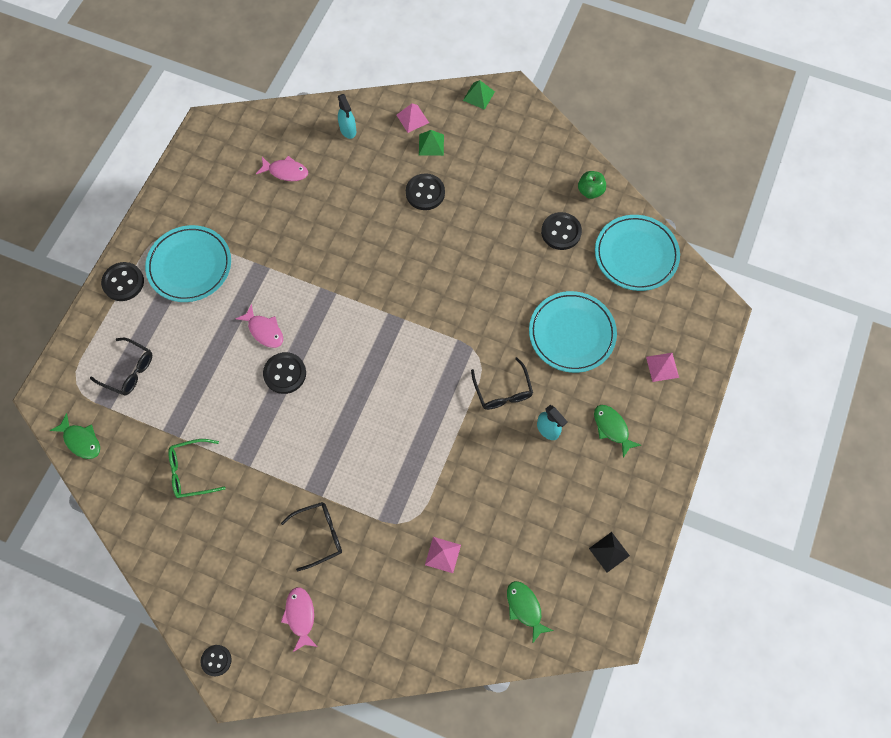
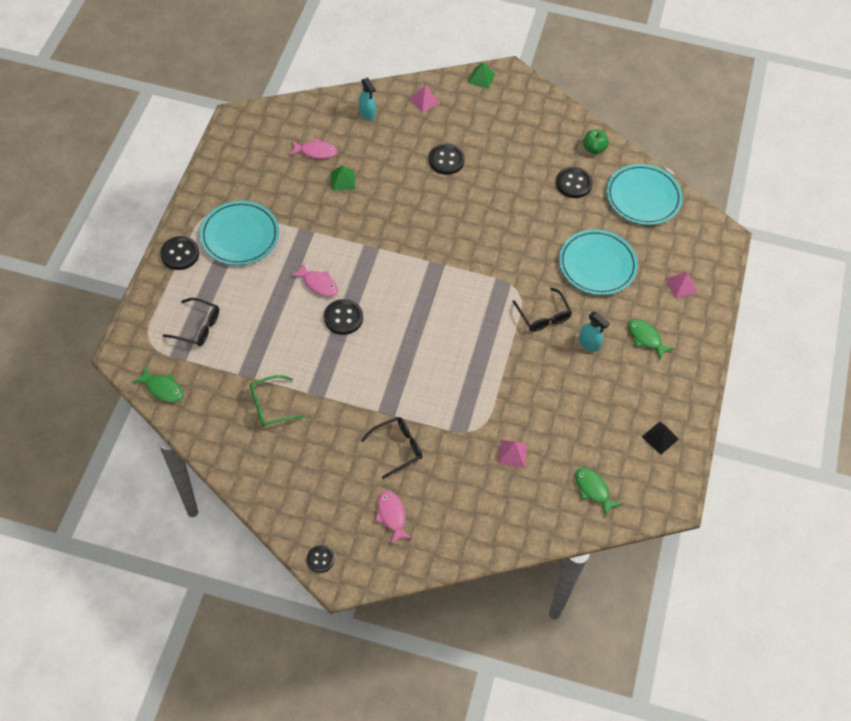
camera: 10 degrees left, 10 degrees down
green pyramid [419,130,444,156] -> green pyramid moved to [330,165,355,191]

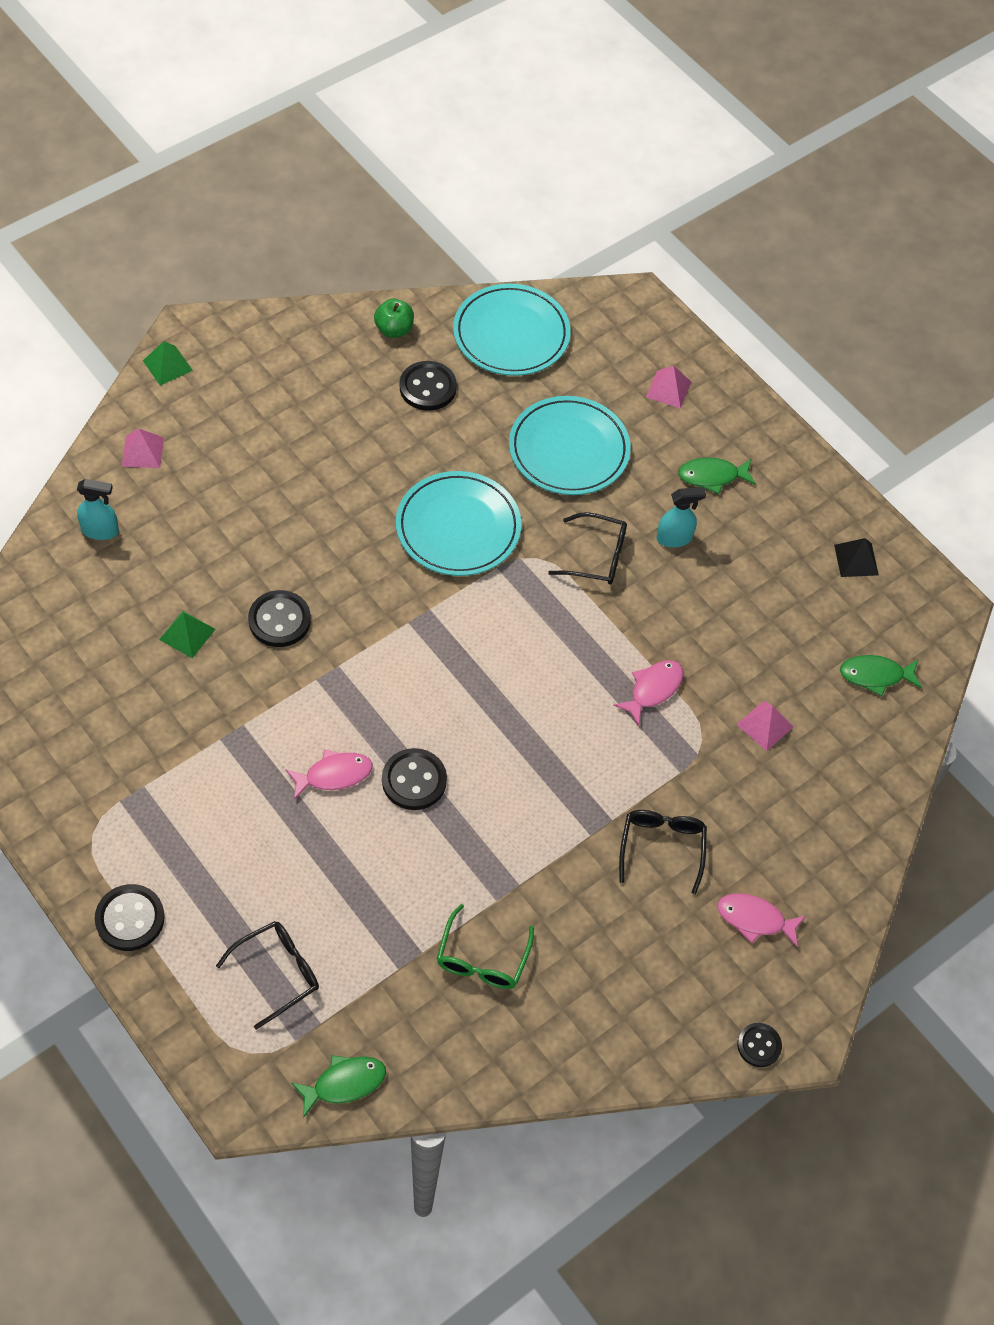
camera: 55 degrees left, 0 degrees up
turquoise plate [200,201,279,265] -> turquoise plate moved to [396,471,521,576]
pink fish [289,138,338,159] -> pink fish moved to [613,660,684,726]
black button [429,144,465,175] -> black button moved to [248,590,311,647]

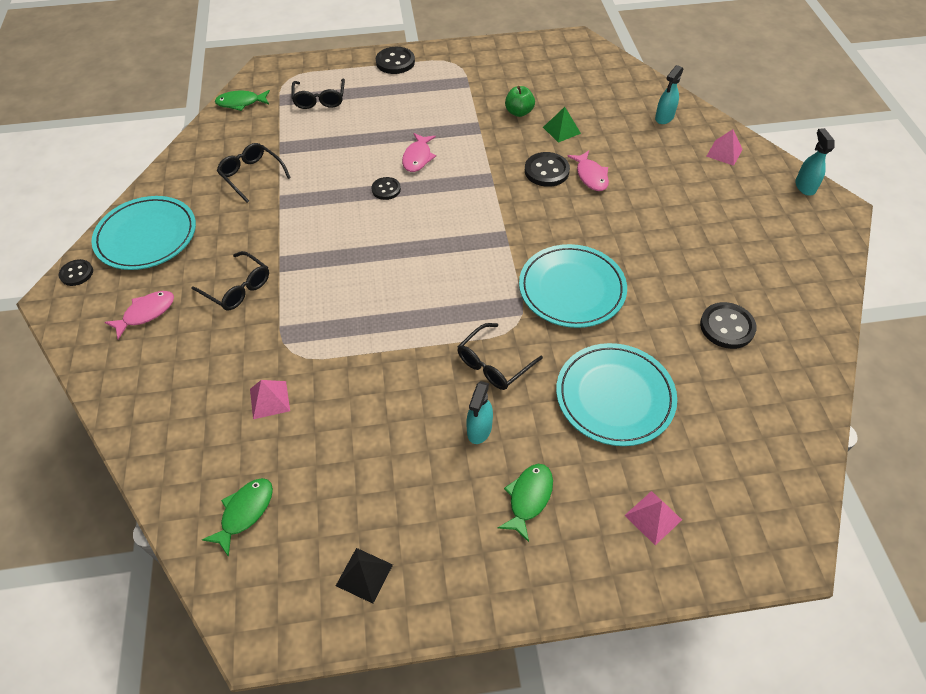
camera: 125 degrees right, 5 degrees down
green pyramid [143,341,193,385] -> turquoise spray bottle [795,128,835,196]
green fish [291,1055,386,1118] -> green fish turned 75 degrees clockwise [215,90,270,111]
green apple [374,298,414,338] -> green apple moved to [505,86,535,117]
black button [382,748,447,810] -> black button [371,177,401,200], size x0.64
green glasses [437,904,534,989] -> black glasses [217,143,291,203]
turquoise plate [453,284,571,376] -> turquoise plate moved to [91,196,196,270]
pink fish [613,660,684,726] -> pink fish moved to [567,151,609,191]

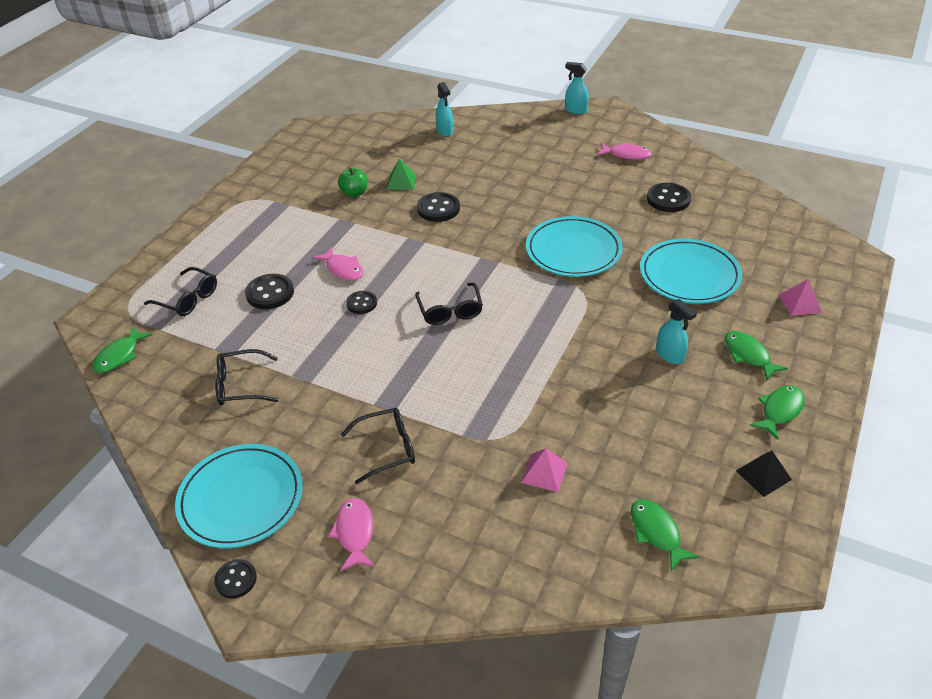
camera: 55 degrees left, 10 degrees down
black button [376,47,415,74] -> black button moved to [245,274,294,309]
black glasses [458,323,543,390] -> black glasses moved to [415,282,483,325]
pink fish [567,151,609,191] -> pink fish moved to [597,142,652,160]
pink pyramid [706,129,743,166] -> none
none -> green fish [750,385,805,440]

